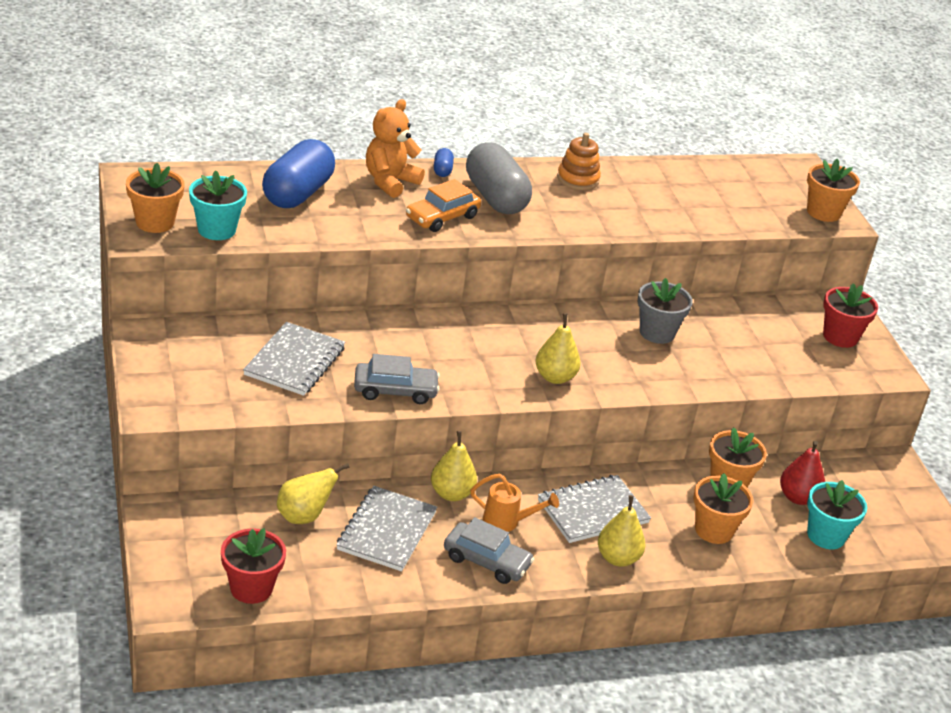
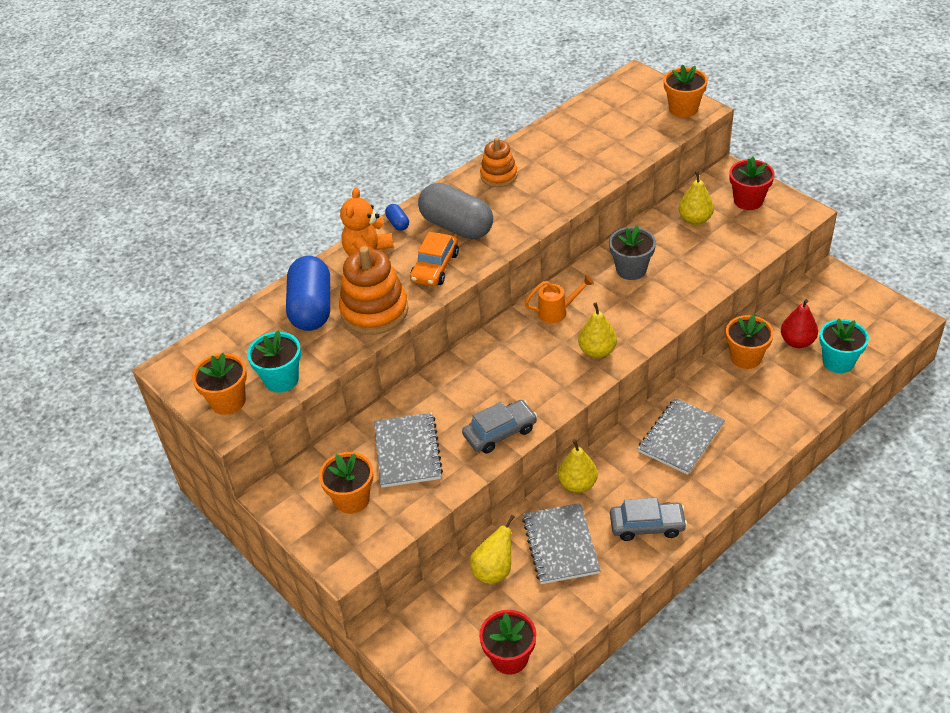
camera: 20 degrees left, 10 degrees up
orange watering can [470,474,559,532] -> orange watering can moved to [525,275,594,323]
yellow pear [598,495,645,567] -> yellow pear moved to [678,171,714,225]
orange flower pot [693,473,753,544] -> orange flower pot moved to [319,452,373,514]
none -> orange stacking toy [339,246,409,335]

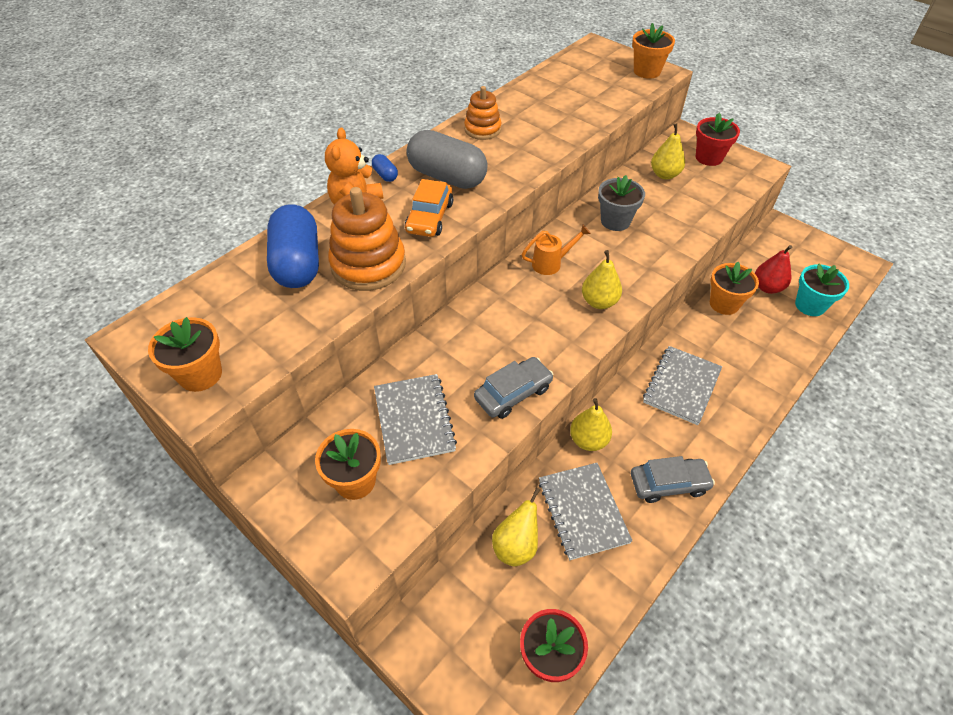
camera: 10 degrees left, 5 degrees up
turquoise flower pot [247,331,301,393] -> none

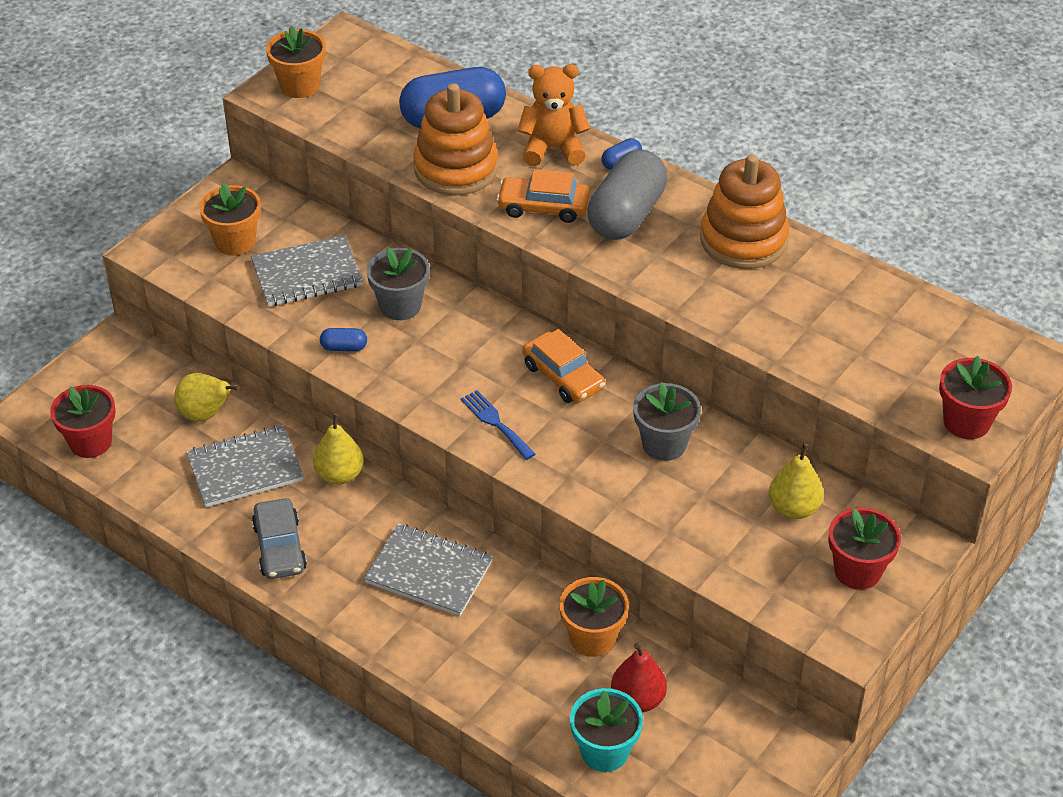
camera: 85 degrees right, 5 degrees down
orange stacking toy [464,86,502,140] -> orange stacking toy [700,154,789,269], size x1.65
grey car [474,357,553,419] -> blue capsule [320,328,367,351]
orange watering can [522,225,591,275] -> orange car [522,329,605,403]
yellow pear [582,250,622,309] -> blue fork [461,390,535,460]
orange flower pot [632,23,675,79] -> red flower pot [939,356,1012,439]
none -> grey flower pot [366,247,430,320]

